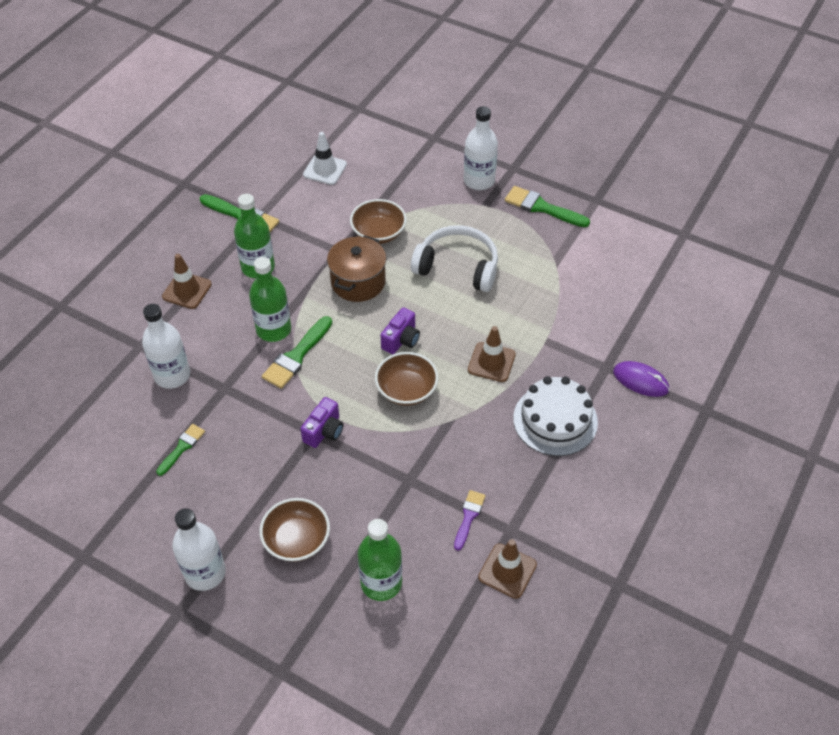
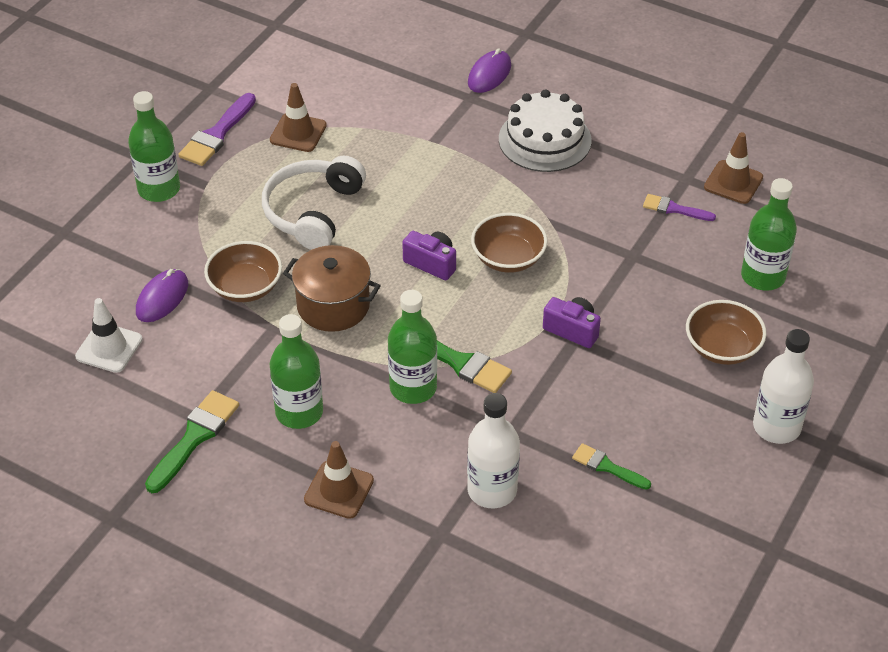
camera: 90 degrees left, 5 degrees down
white bottle [464,106,498,190] -> green bottle [128,91,180,202]
brown traffic cone [468,326,516,382] -> brown traffic cone moved to [270,83,327,152]
green brush [505,186,590,227] -> purple brush [178,93,256,166]
none -> purple mouse [136,269,188,322]

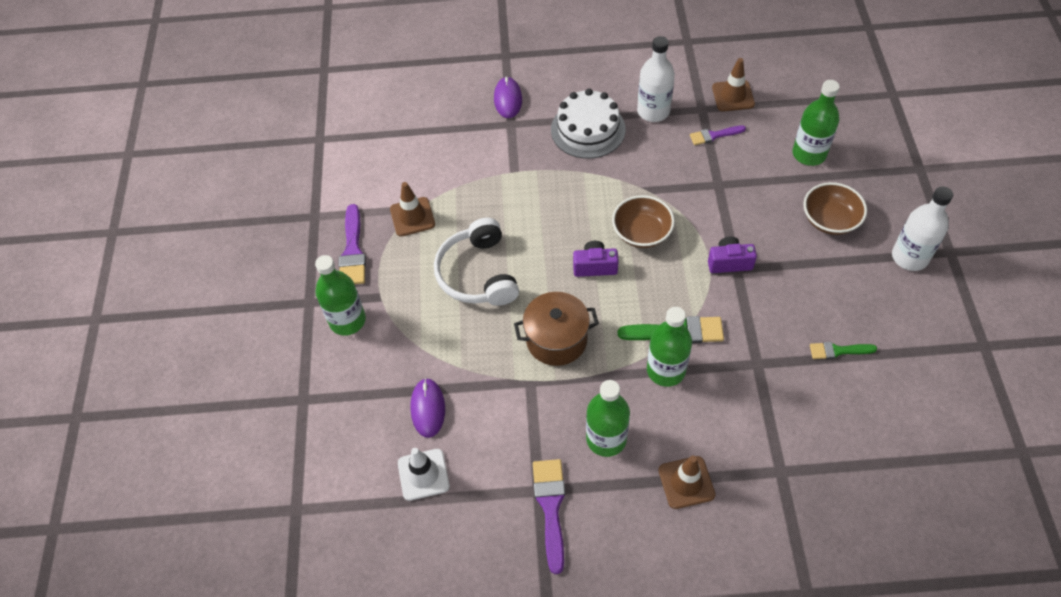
camera: 30 degrees left, 10 degrees up
green brush [145,390,239,493] -> purple brush [533,459,565,574]
brown bowl [204,241,282,302] -> none
white bottle [467,393,520,508] -> white bottle moved to [637,36,675,122]

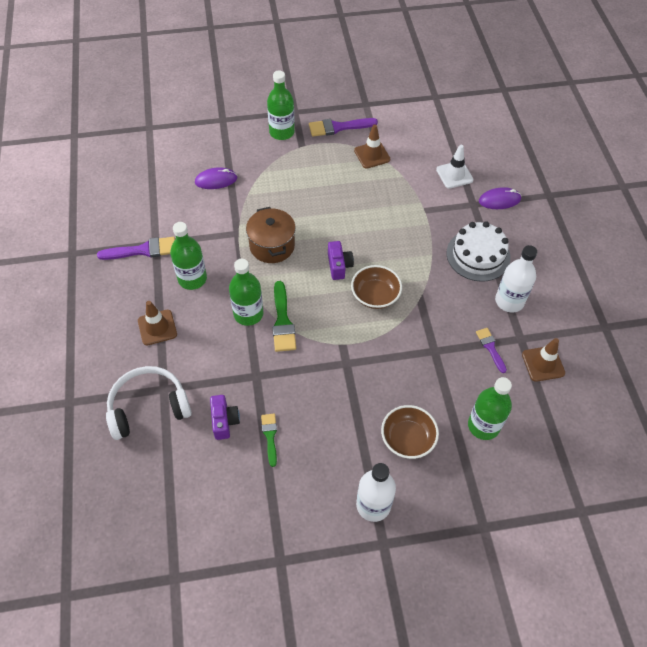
camera: 80 degrees right, 0 degrees up
white traffic cone [398,448,450,501] -> white traffic cone moved to [436,145,473,189]
white headphones [434,218,519,306] -> white headphones moved to [106,366,192,440]
purple camera [708,237,757,273] -> purple camera moved to [210,395,240,440]

